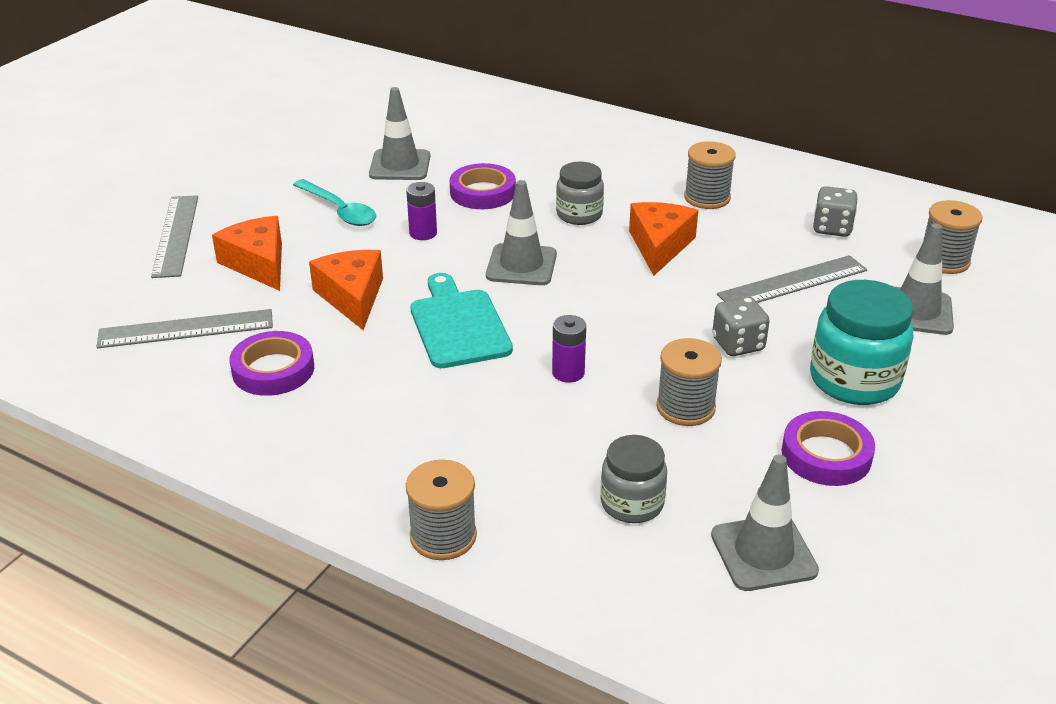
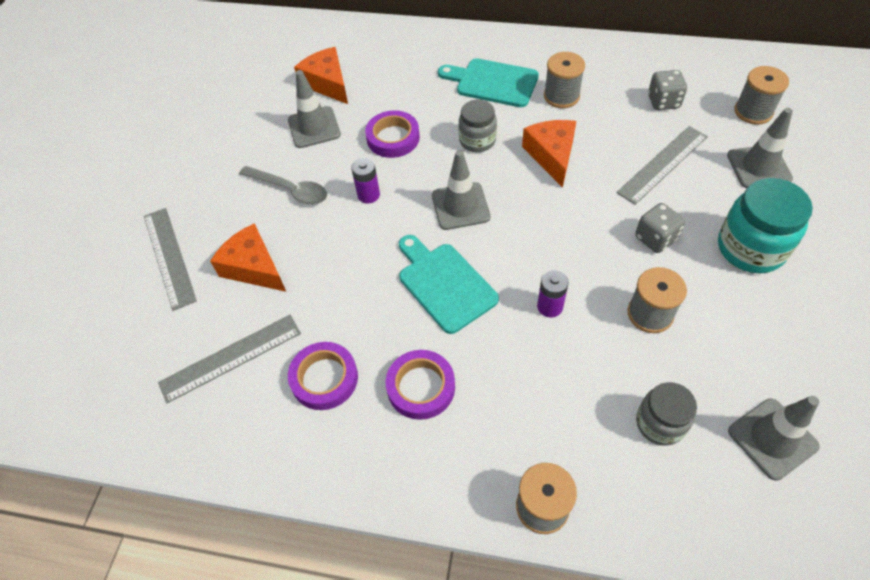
camera: 15 degrees left, 20 degrees up
turquoise spoon [293,179,376,226] -> grey spoon [239,166,327,205]
orange cheese [309,250,383,330] -> orange cheese moved to [294,47,348,104]
purple tape [782,411,875,486] -> purple tape moved to [386,350,455,420]
none -> turquoise cutting board [438,58,539,107]

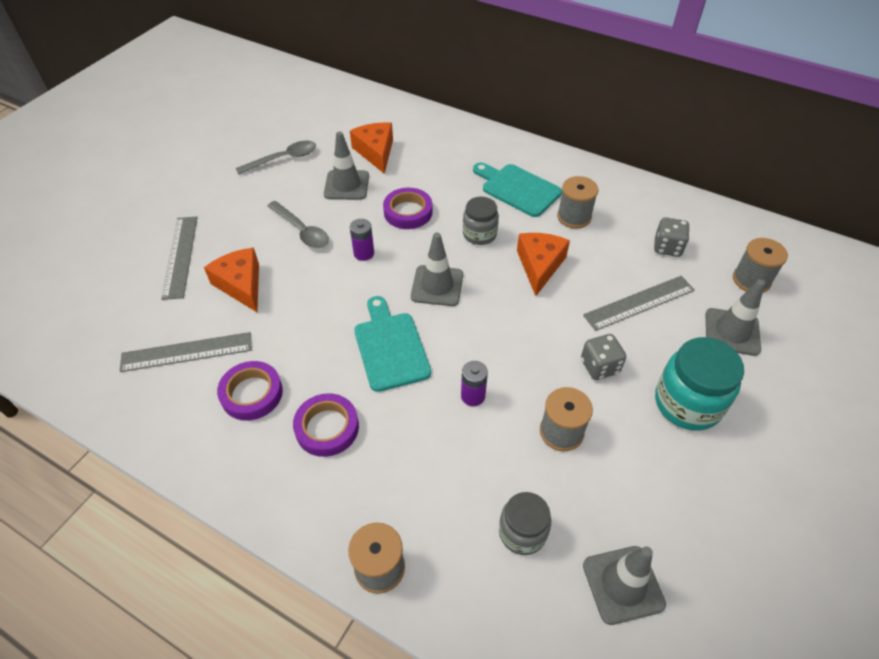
camera: 15 degrees right, 5 degrees down
none -> grey spoon [236,140,316,174]

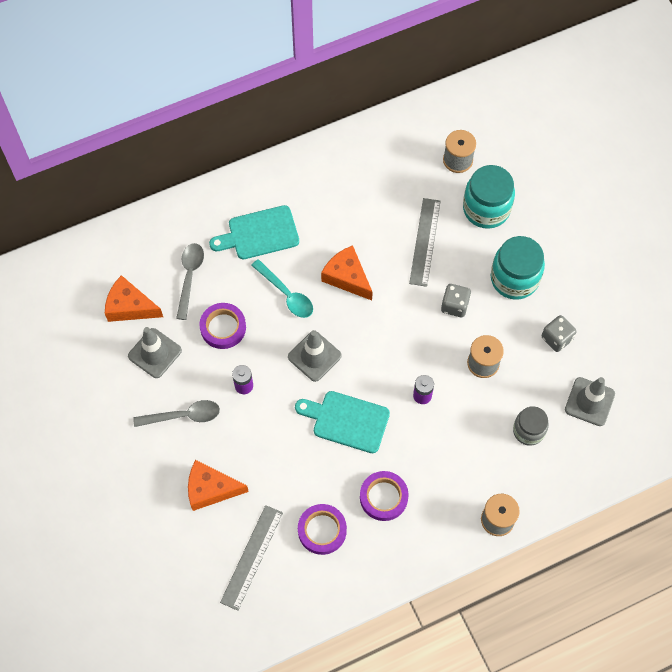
camera: 55 degrees left, 15 degrees up
grey ruler [161,216,198,300] -> none
grey spoon [236,140,316,174] -> grey spoon moved to [176,243,204,320]
grey jar [463,197,499,245] -> turquoise spoon [251,259,313,318]
grey spool [557,176,599,229] -> none
grey dice [654,217,690,257] -> grey dice moved to [542,315,577,352]
grey traffic cone [705,280,765,356] -> turquoise jar [463,165,515,229]

